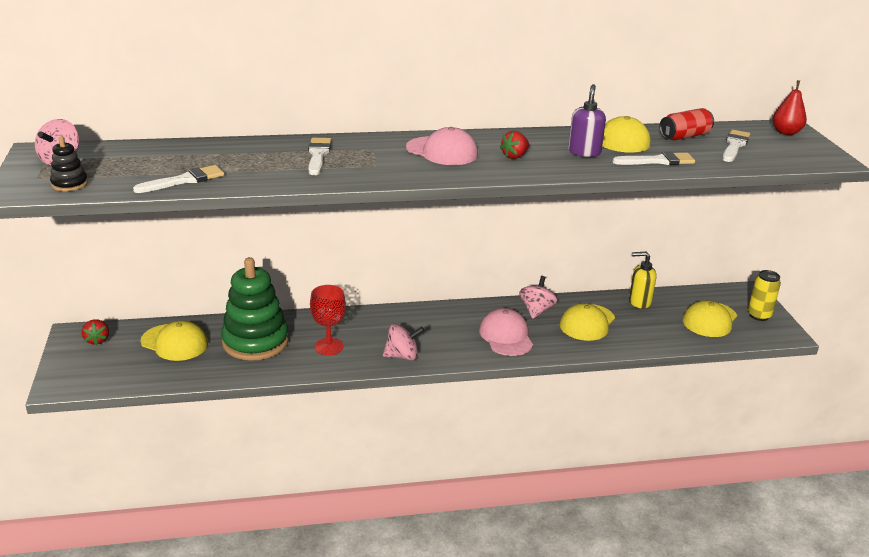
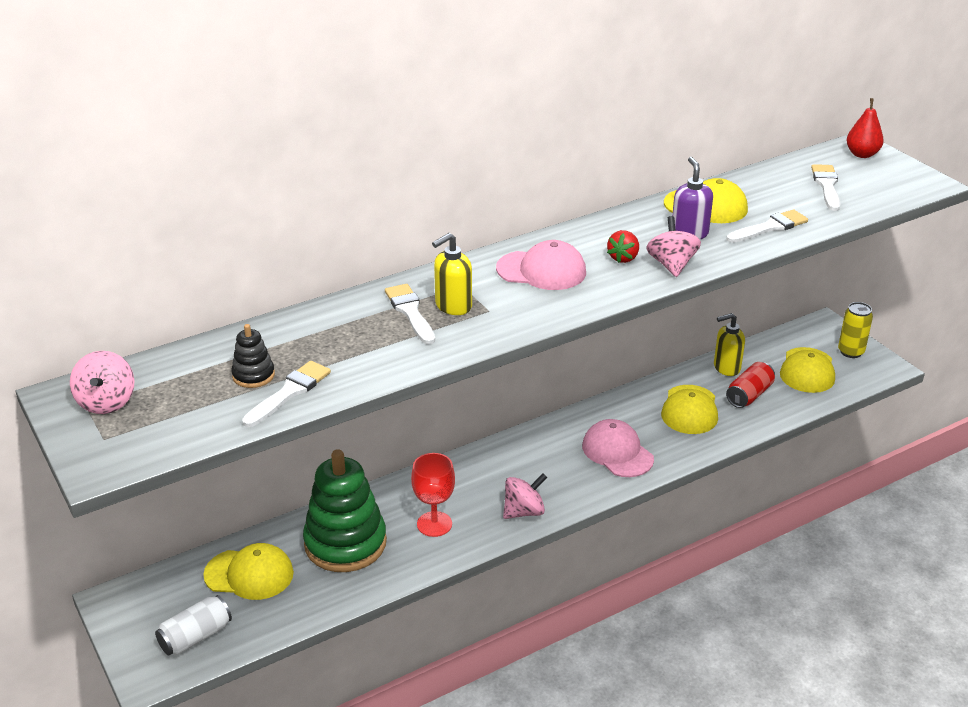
camera: 20 degrees left, 5 degrees up
black stacking toy [50,137,88,191] -> black stacking toy moved to [231,324,275,388]
red strawberry [82,319,109,345] -> none
pink spinning top [519,276,557,319] -> pink spinning top moved to [646,216,701,277]
red can [659,108,714,140] -> red can moved to [726,362,775,408]
none -> white can [155,595,232,656]
none -> yellow soap dispenser [432,233,472,315]

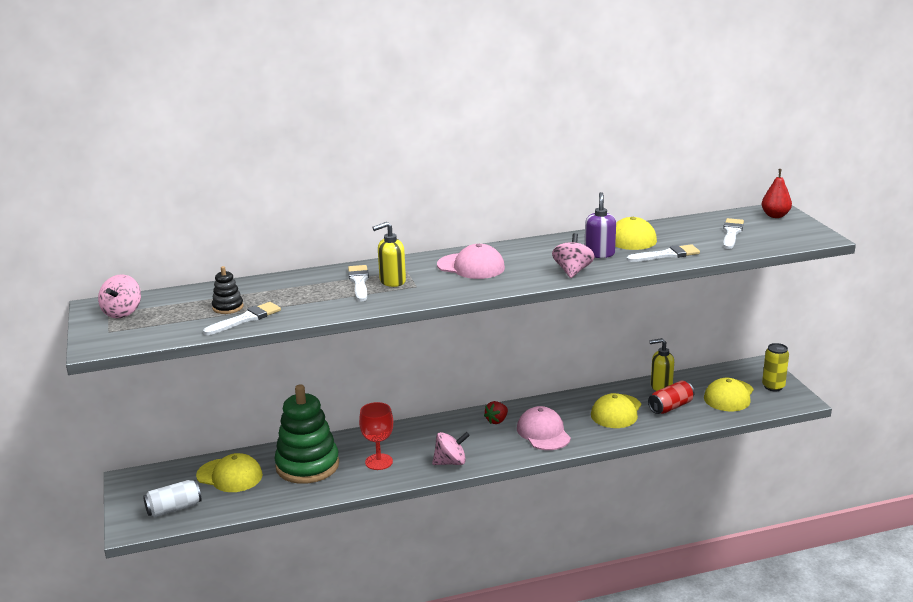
camera: 15 degrees right, 10 degrees down
red strawberry [607,230,639,263] -> red strawberry moved to [484,401,508,424]

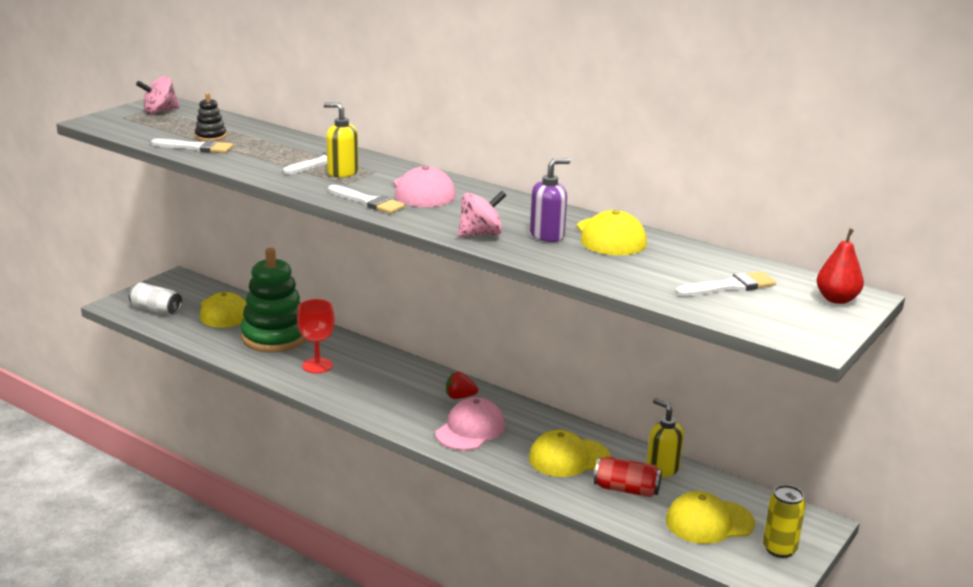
camera: 50 degrees right, 0 degrees up
pink spinning top [432,432,470,465] -> none
white brush [627,244,700,262] -> white brush moved to [328,185,405,214]

